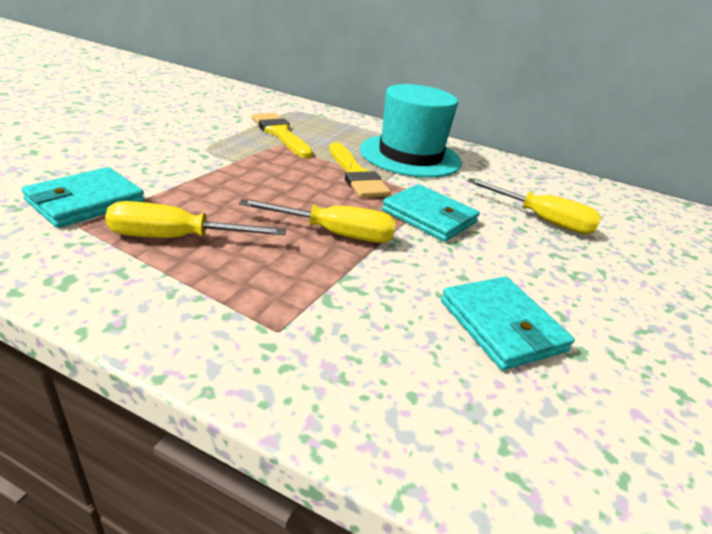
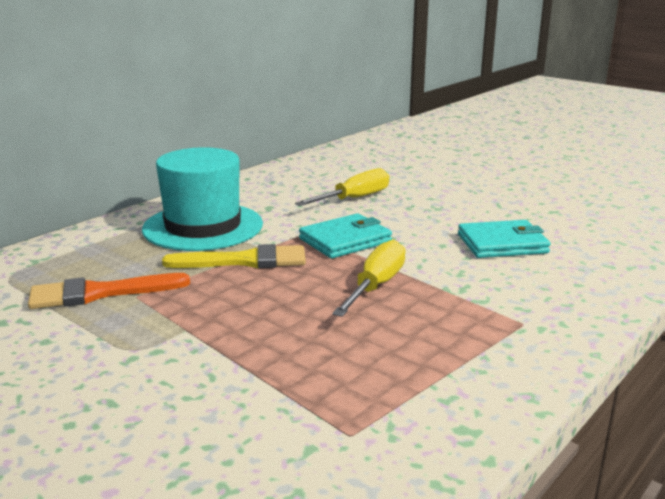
camera: 70 degrees left, 10 degrees down
turquoise wallet [21,167,145,228] -> none
yellow screwdriver [105,201,286,238] -> none
yellow brush [251,113,313,158] -> orange brush [28,273,190,309]

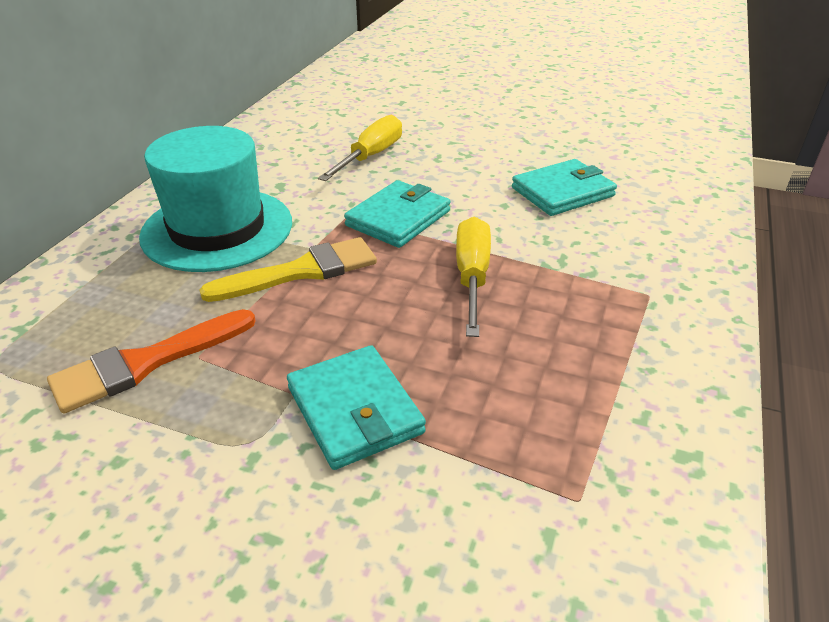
camera: 20 degrees left, 15 degrees up
none -> turquoise wallet [287,345,426,470]

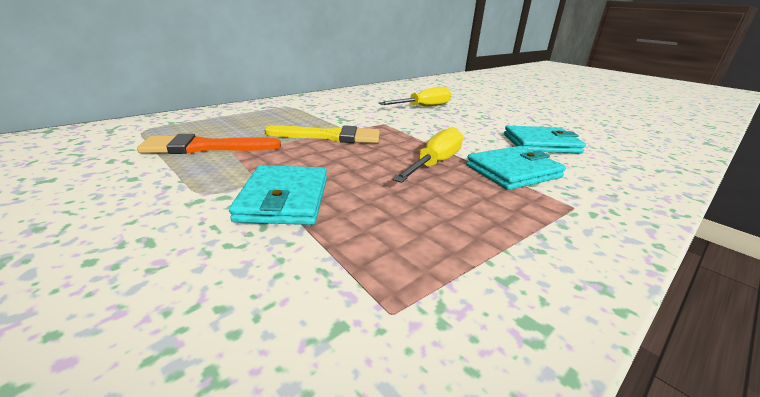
camera: 25 degrees right, 10 degrees down
turquoise hat [139,126,292,272] -> none
turquoise wallet [344,180,450,248] -> turquoise wallet moved to [466,146,566,190]

